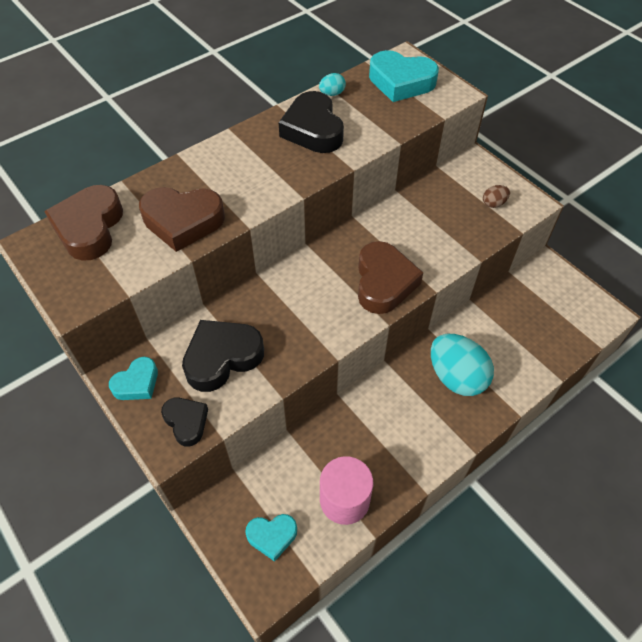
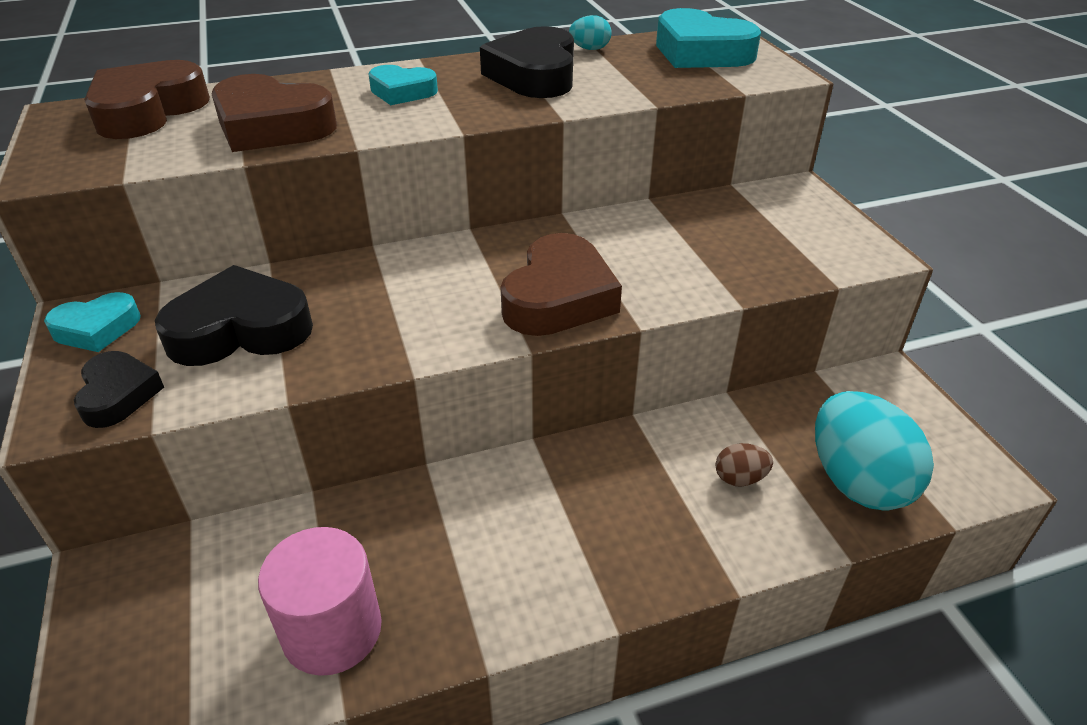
camera: 20 degrees right, 15 degrees down
turquoise heart [245,514,297,562] -> turquoise heart moved to [368,65,438,105]
turquoise egg [431,334,494,396] -> turquoise egg moved to [815,391,934,511]
brown egg [483,185,510,208] -> brown egg moved to [715,443,773,487]

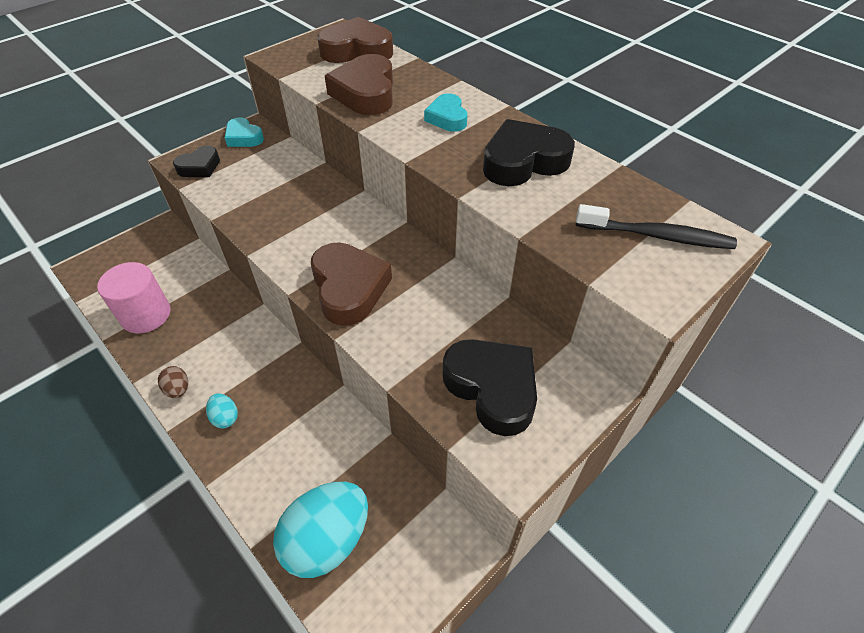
camera: 65 degrees right, 10 degrees up
black heart [155,265,313,366] -> black heart moved to [443,339,537,436]
brown heart [500,233,622,336] -> brown heart turned 105 degrees counterclockwise [311,242,392,326]
turquoise egg [569,15,612,50] -> turquoise egg moved to [206,393,238,428]
turquoise heart [656,8,761,68] -> black toothbrush [576,204,737,249]
brown egg [715,443,773,487] -> brown egg moved to [158,366,188,398]

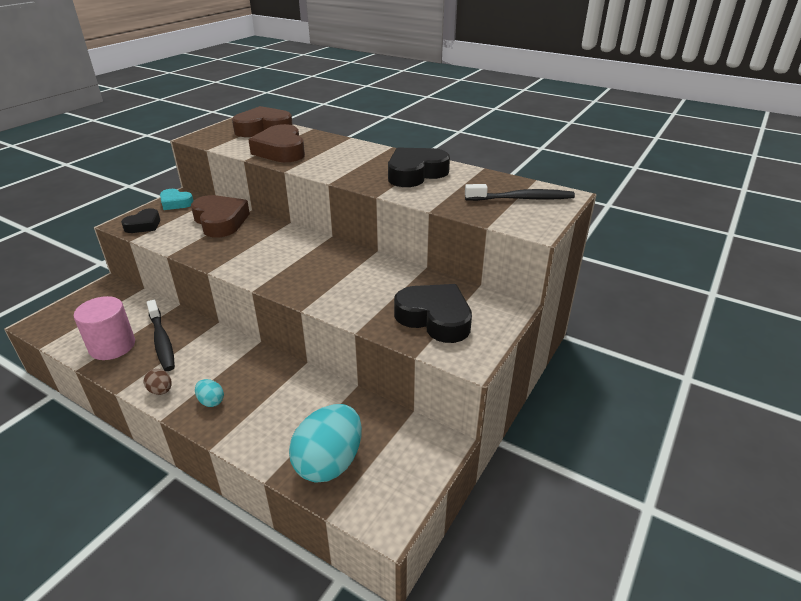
camera: 15 degrees left, 15 degrees down
brown heart [311,242,392,326] -> brown heart moved to [191,195,250,237]
turquoise heart [424,93,467,132] -> none
none -> black toothbrush [147,300,175,371]

